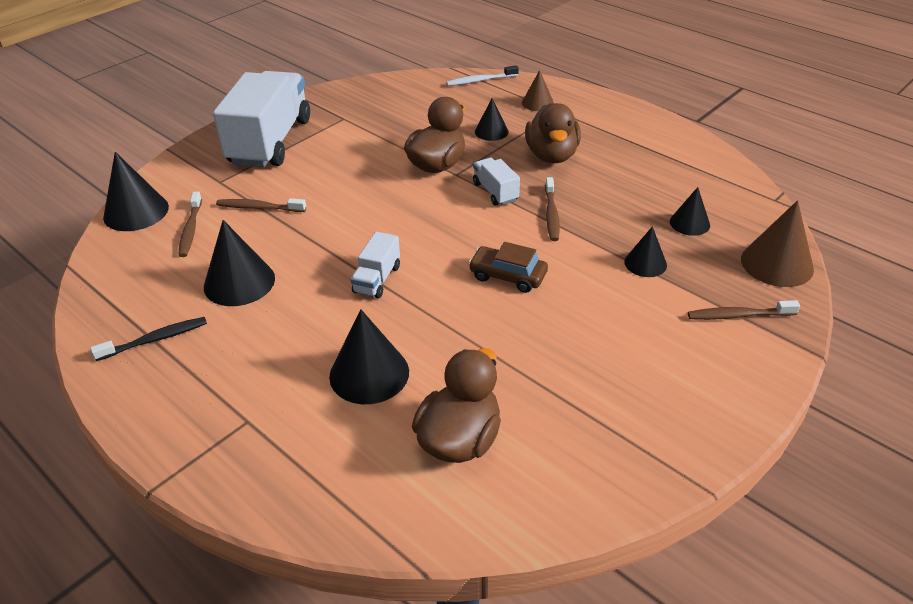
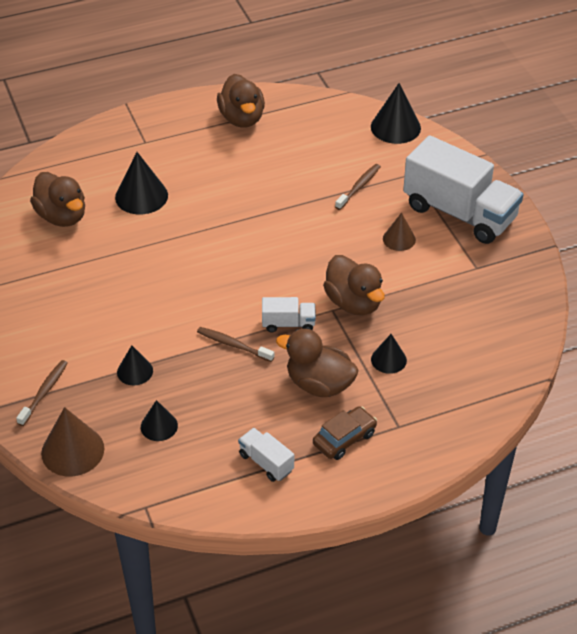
camera: 115 degrees right, 5 degrees up
black toothbrush [90,317,207,361] -> brown duck [217,74,265,128]
brown toothbrush [178,191,202,257] -> none
black cone [204,220,275,306] -> none
white truck [351,232,400,298] -> white truck moved to [238,428,294,482]
white toothbrush [446,65,519,86] -> none
brown car [468,242,548,293] -> brown car moved to [313,406,377,460]
brown cone [522,70,554,111] -> brown cone moved to [383,213,416,251]

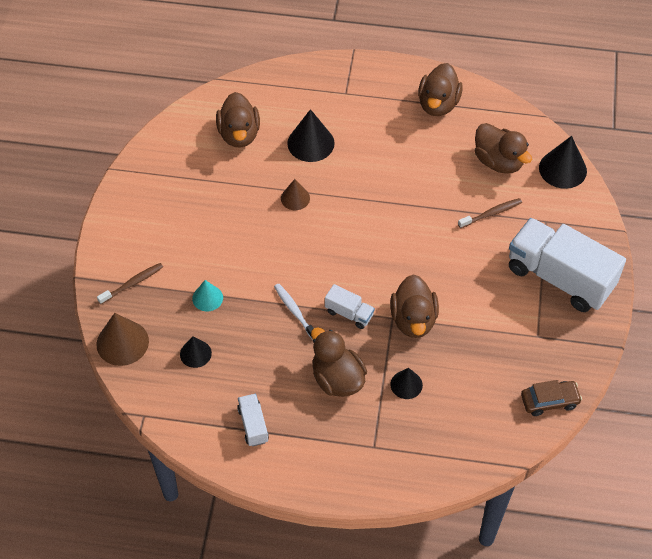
camera: 30 degrees right, 10 degrees up
black cone [117,345,153,386] -> turquoise cone [192,280,223,311]
brown toothbrush [197,327,274,362] -> white toothbrush [274,284,314,340]
brown car [313,406,377,460] -> brown car moved to [521,380,582,416]
brown cone [383,213,416,251] -> brown cone moved to [281,179,310,210]
white truck [403,136,523,244] -> white truck turned 150 degrees clockwise [509,218,626,312]
none -> brown duck [475,123,532,174]

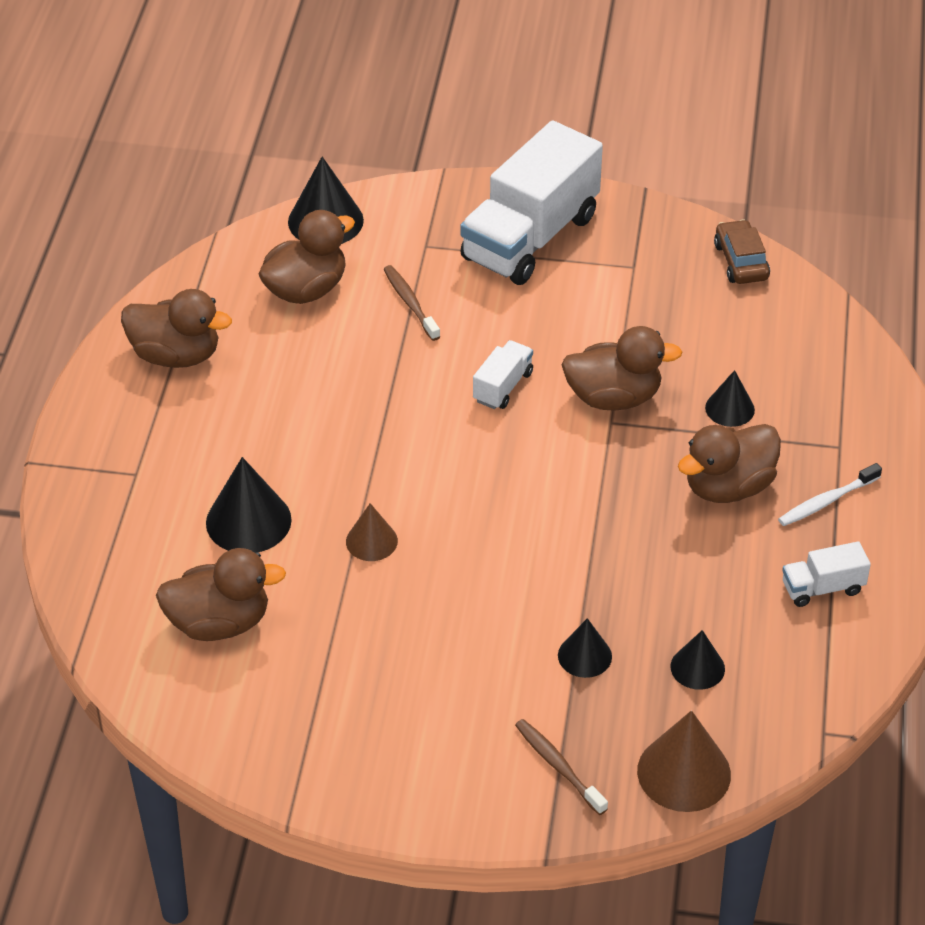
camera: 90 degrees left, 10 degrees down
turquoise cone [192,280,223,311] -> black cone [558,618,612,678]
white toothbrush [274,284,314,340] -> white toothbrush moved to [778,463,882,526]
white truck [325,284,375,329] -> white truck moved to [473,340,533,409]

